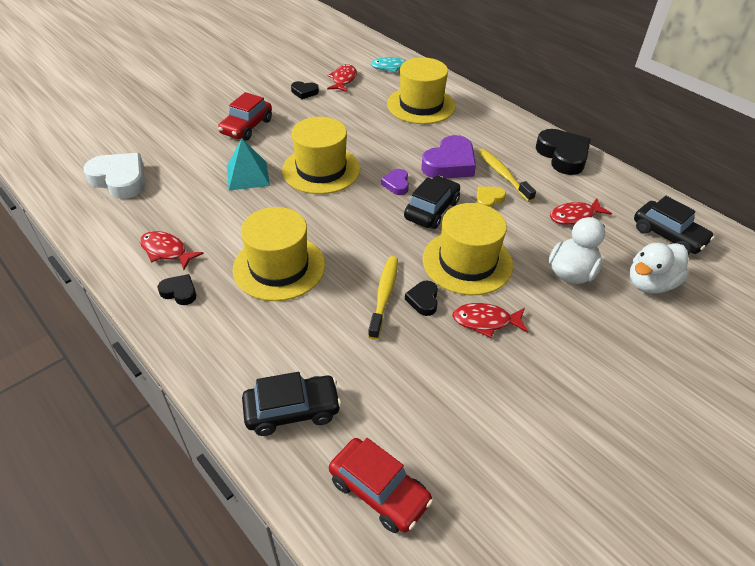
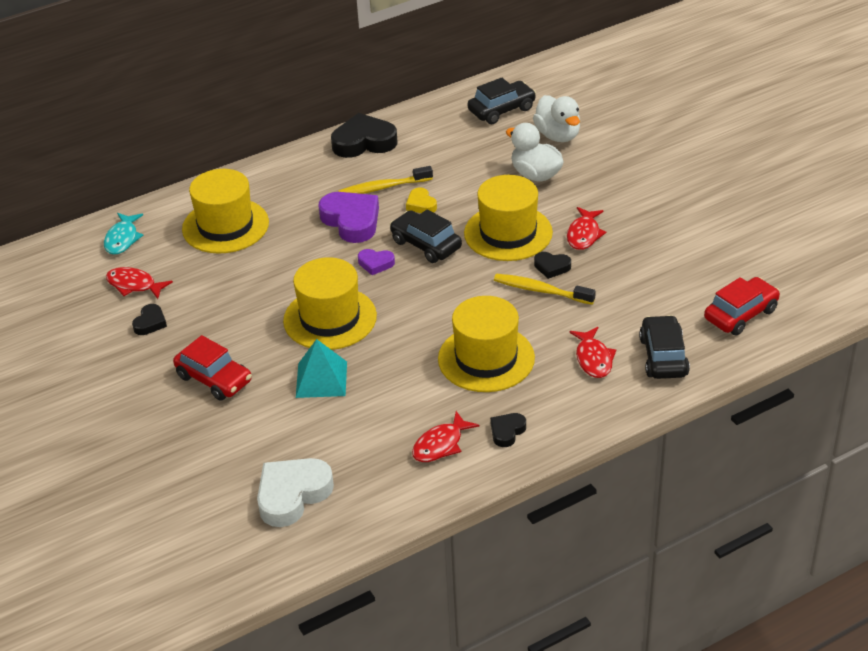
camera: 75 degrees left, 5 degrees down
red fish [550,198,612,225] -> red fish moved to [569,327,616,378]

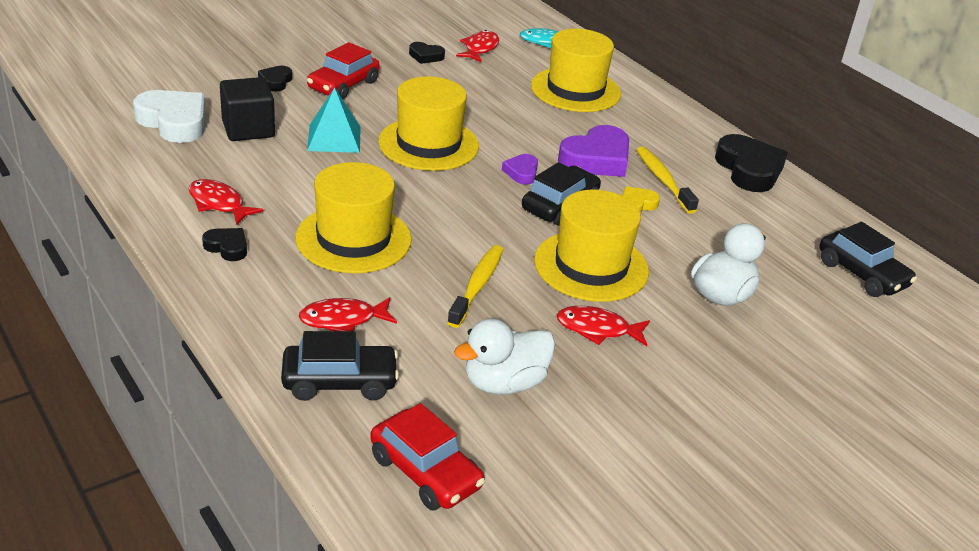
camera: 80 degrees right, 5 degrees down
white duck [533,95,580,142] -> white duck moved to [454,318,555,395]
black heart [534,252,571,279] -> black heart moved to [258,66,292,91]
none -> black cube [220,77,275,141]

